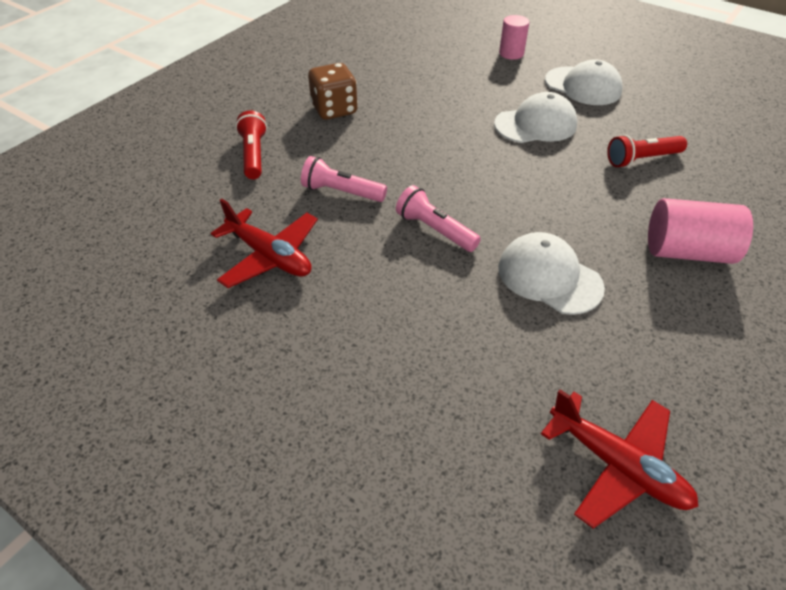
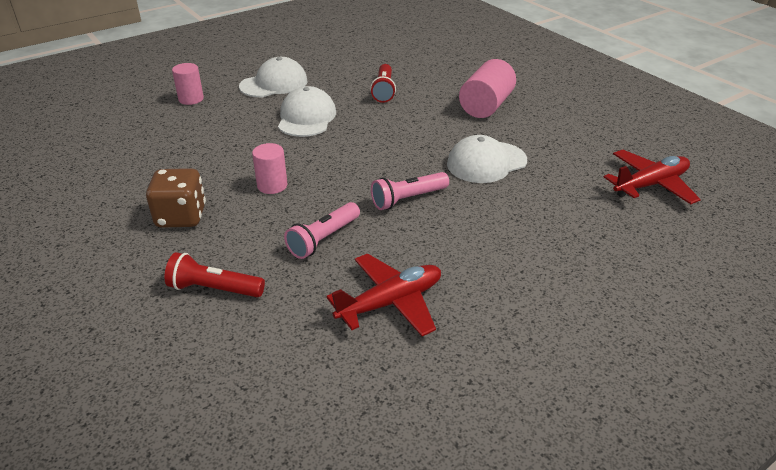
camera: 70 degrees left, 10 degrees down
none -> pink cylinder [252,143,287,194]

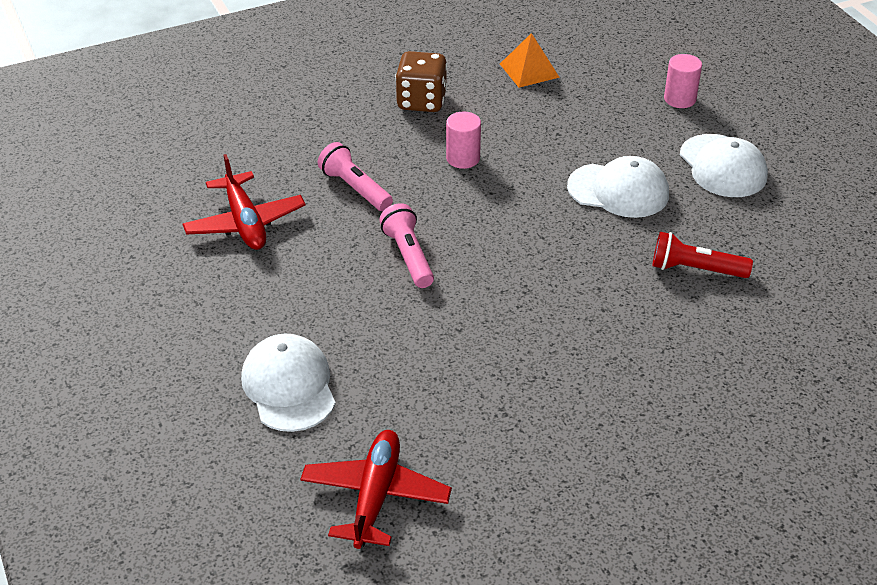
camera: 100 degrees right, 5 degrees up
red flashlight [164,252,265,297] -> none
white cap [447,135,527,183] -> white cap moved to [241,334,336,432]
pink cylinder [459,59,516,118] -> none
red plane [604,150,701,204] -> red plane turned 150 degrees counterclockwise [300,430,452,549]
none -> orange pyramid [500,33,560,88]

